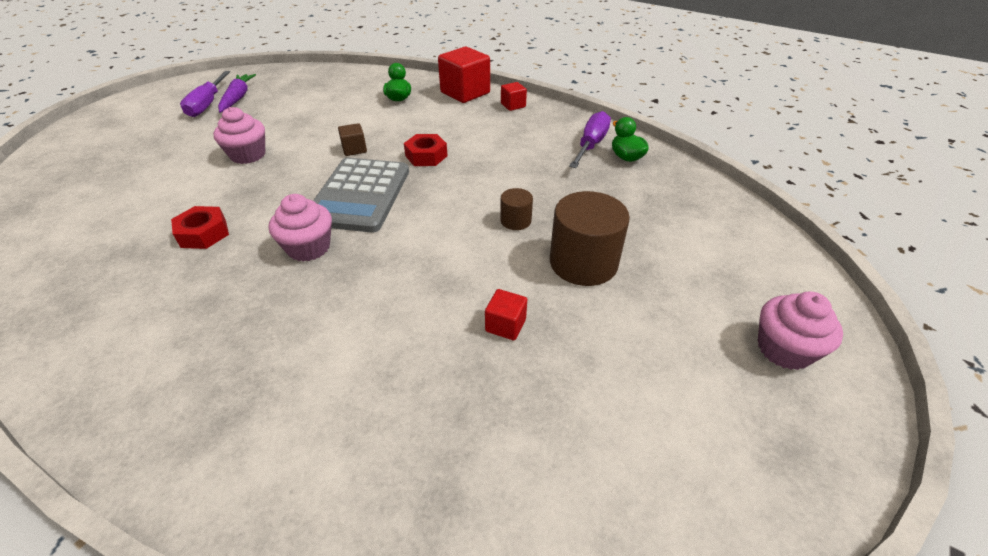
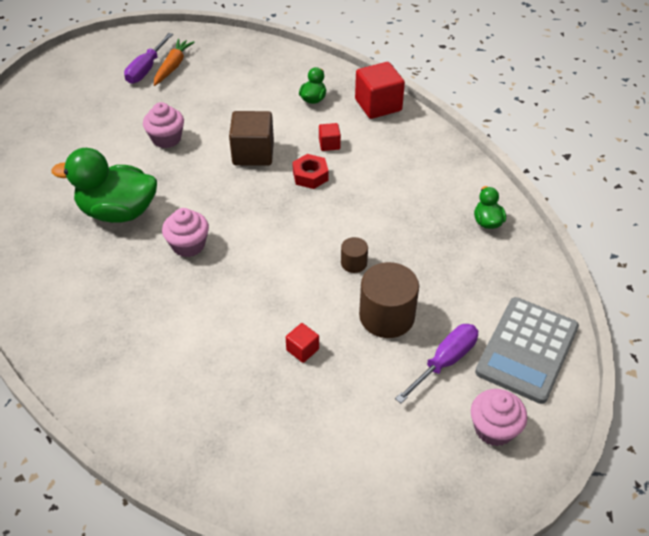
camera: 20 degrees right, 5 degrees up
red nut [171,206,229,249] -> green duck [51,148,157,223]
purple carrot [218,74,256,113] -> orange carrot [154,39,195,86]
grey calculator [313,158,409,233] -> grey calculator moved to [475,297,579,404]
brown cube [338,123,367,156] -> brown cube [229,111,274,166], size x1.99
red cube [501,82,527,111] -> red cube moved to [319,123,341,151]
purple screwdriver [569,111,611,168] -> purple screwdriver moved to [395,324,478,403]

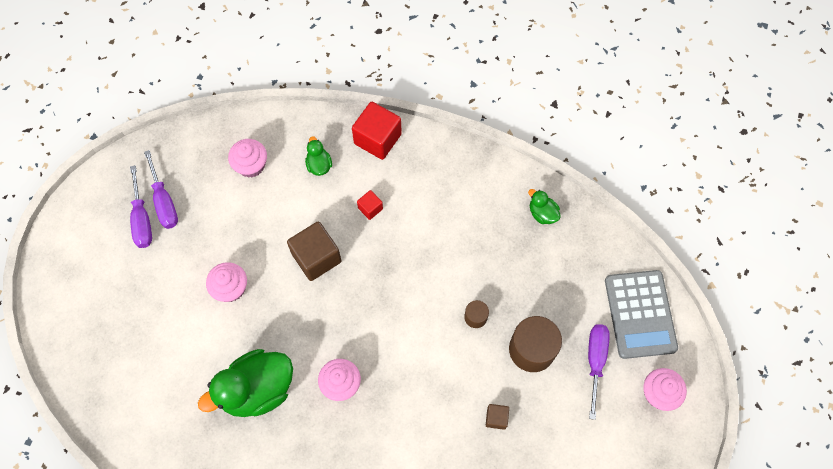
camera: 35 degrees left, 20 degrees up
orange carrot [154,39,195,86] -> purple screwdriver [144,150,178,229]
red cube [286,323,319,363] -> brown cube [486,404,509,430]
red nut [292,154,329,189] -> none
none -> pink cupcake [228,139,267,178]

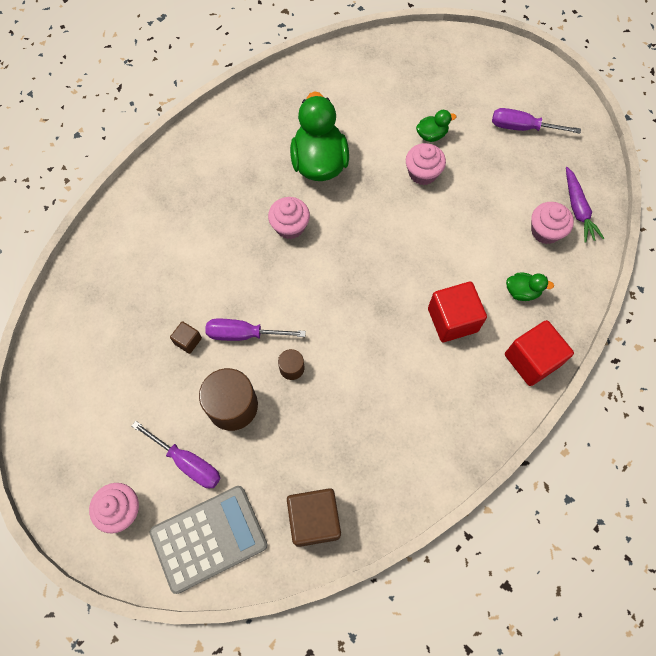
camera: 115 degrees right, 0 degrees up
purple screwdriver [144,150,178,229] -> purple screwdriver moved to [206,319,306,341]
brown cube [287,221,342,281] -> brown cube moved to [287,488,341,547]
red cube [357,190,383,220] -> red cube [428,282,487,342], size x1.99
green duck [528,189,561,224] -> green duck moved to [416,110,456,142]
grey calculator [605,270,678,359] -> grey calculator turned 135 degrees clockwise [149,486,267,594]
none -> purple carrot [566,167,605,243]

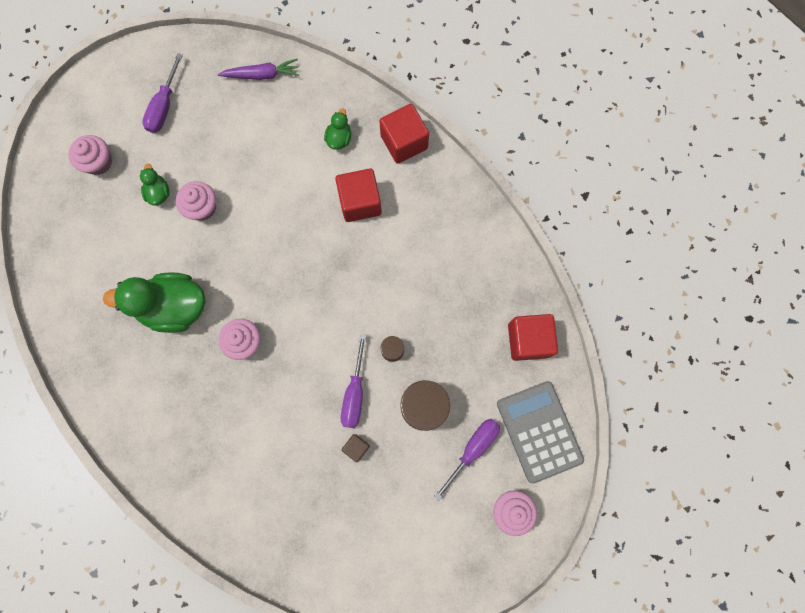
camera: 85 degrees left, 10 degrees up
brown cube [287,488,341,547] -> red cube [508,314,558,361]
pink cupcake [531,202,574,244] -> pink cupcake moved to [68,135,112,175]

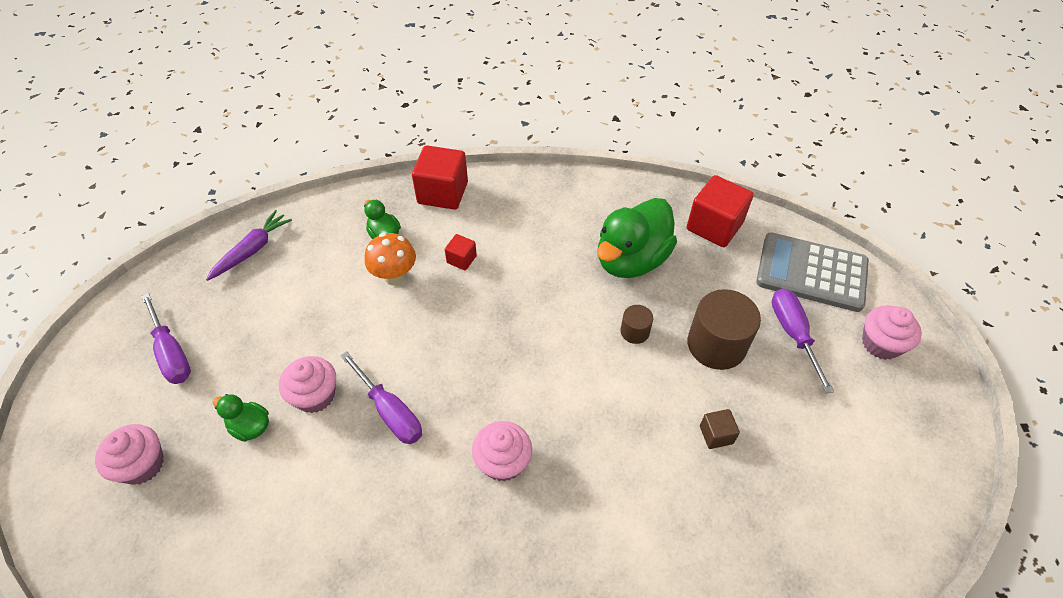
camera: 50 degrees left, 25 degrees down
green duck [103,272,206,333] -> green duck moved to [597,198,677,278]
red cube [335,168,382,222] -> red cube [445,234,477,270], size x0.50
purple screwdriver [341,334,366,428] -> purple screwdriver moved to [341,352,422,444]
none -> orange mushroom [365,233,416,285]

